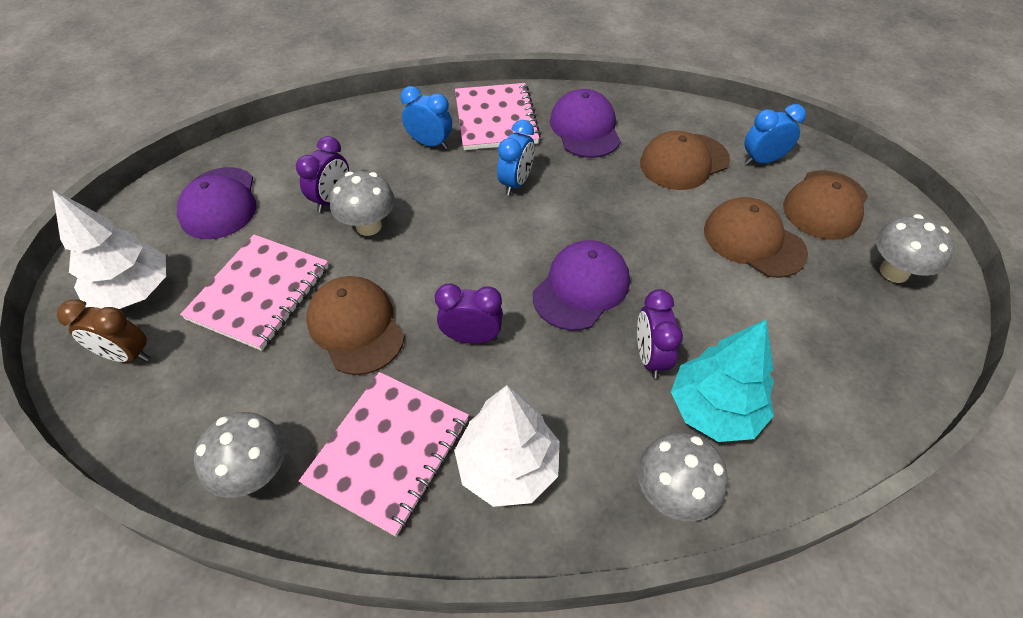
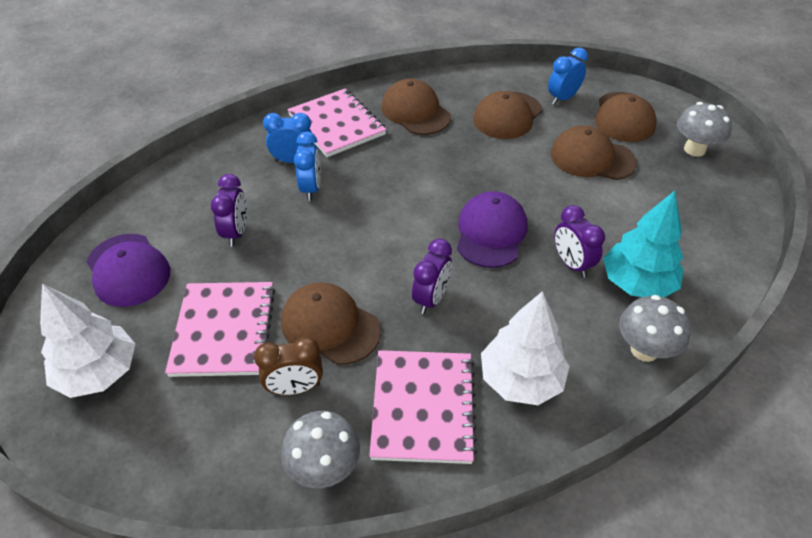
camera: 25 degrees left, 5 degrees down
brown clock [57,299,150,363] -> brown clock moved to [254,337,323,395]
grey mushroom [330,171,395,236] -> none
purple clock [435,284,503,344] -> purple clock turned 135 degrees clockwise [412,239,452,314]
blue clock [497,120,535,195] -> blue clock moved to [294,131,321,201]
purple cap [550,89,621,158] -> brown cap [381,79,451,135]

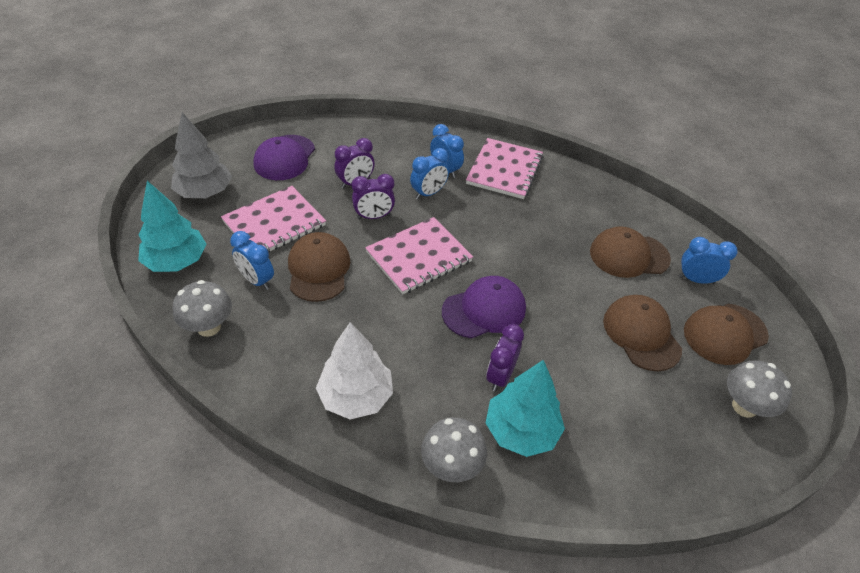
camera: 50 degrees right, 0 degrees up
white tree [40,284,135,398] -> grey tree [171,112,232,198]
brown clock [254,337,323,395] -> blue clock [230,231,274,290]
pink notebook [369,350,477,464] -> pink notebook moved to [365,217,473,295]
brown cap [381,79,451,135] -> none
purple clock [412,239,452,314] -> purple clock moved to [351,174,395,219]
none -> turquoise tree [138,181,206,272]

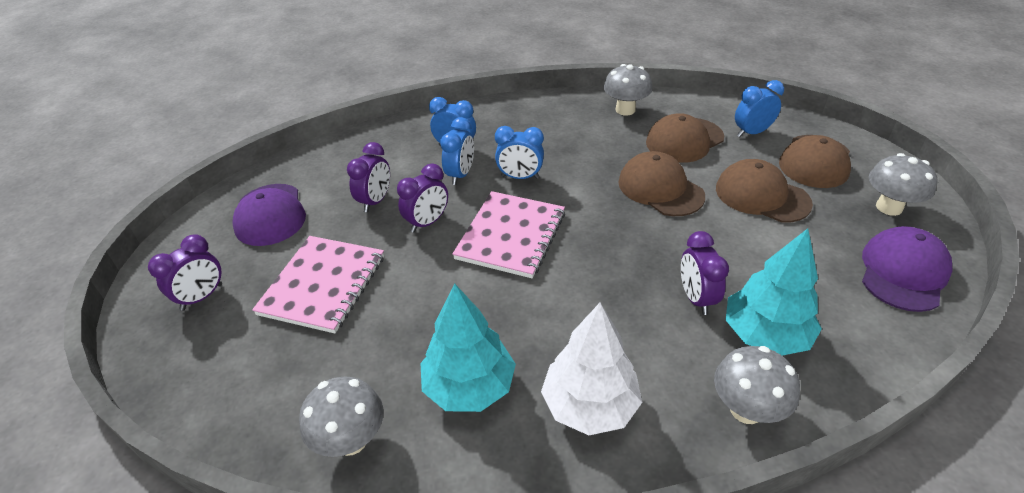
camera: 30 degrees left, 5 degrees down
turquoise tree [138,181,206,272] -> turquoise tree moved to [420,284,516,412]
grey tree [171,112,232,198] -> purple clock [148,234,222,310]
blue clock [230,231,274,290] -> blue clock moved to [495,126,544,179]
brown cap [288,232,350,302] -> brown cap moved to [618,151,705,216]
purple cap [442,276,526,338] -> purple cap moved to [862,226,952,312]
pink notebook [466,138,543,199] -> none
none -> grey mushroom [603,64,652,116]

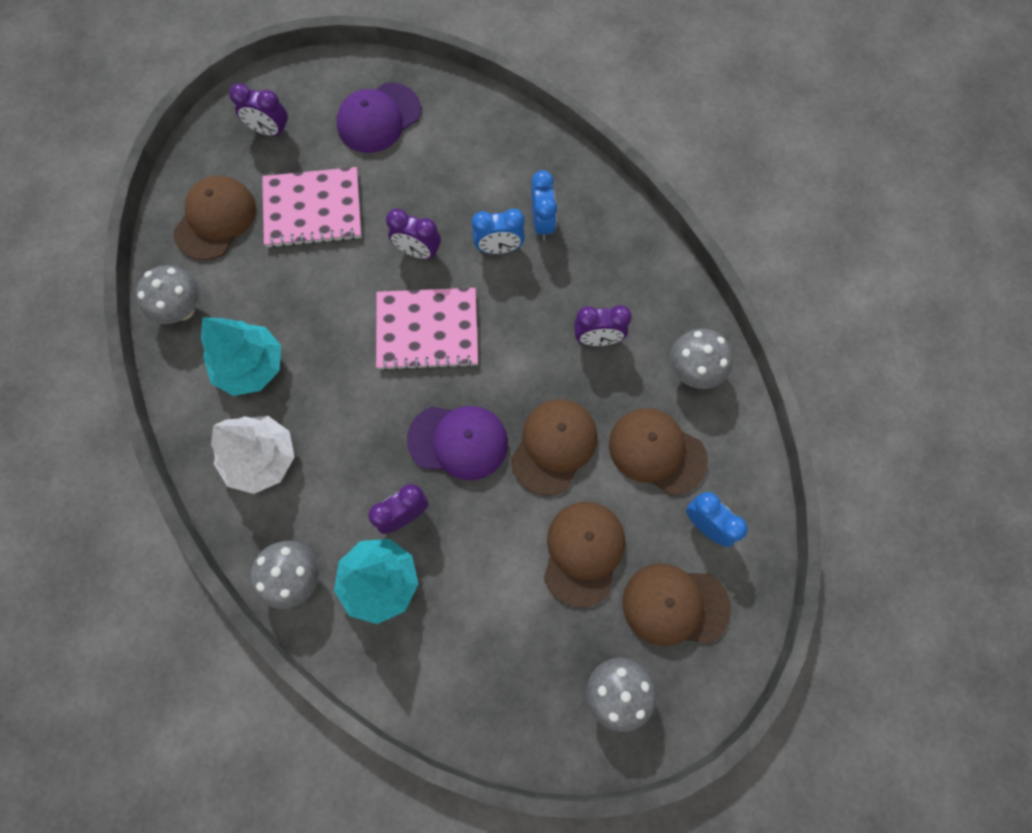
camera: 65 degrees right, 30 degrees up
purple clock [347,142,390,212] -> purple clock moved to [574,305,632,346]
blue clock [495,126,544,179] -> none
purple cap [862,226,952,312] -> purple cap moved to [407,406,508,480]
none -> brown cap [174,176,256,260]

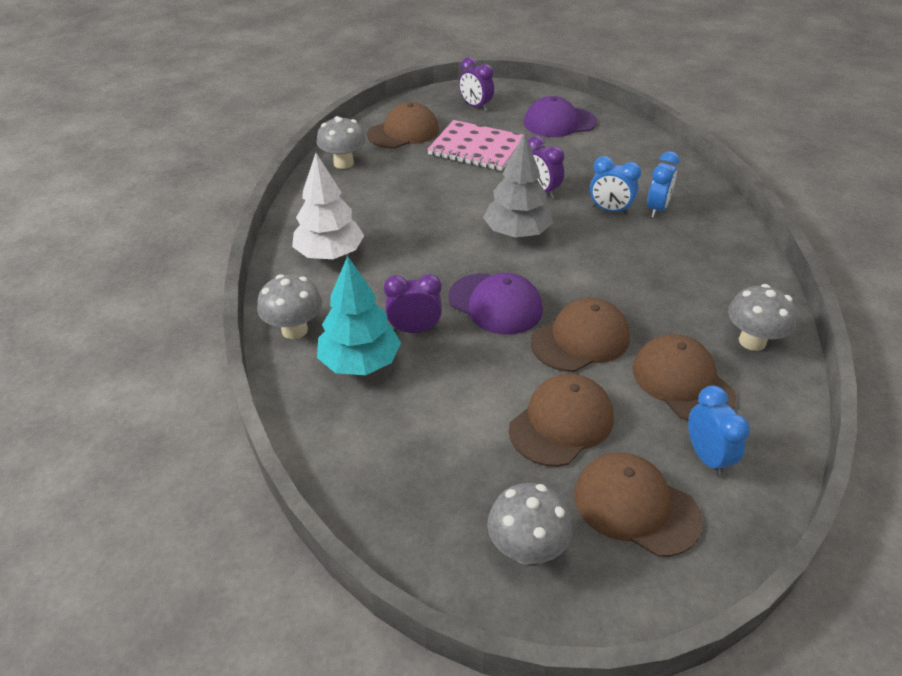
camera: 30 degrees right, 30 degrees down
turquoise tree [201,317,281,396] -> none
pink notebook [376,288,478,371] -> grey tree [483,132,553,238]
purple clock [574,305,632,346] -> none

